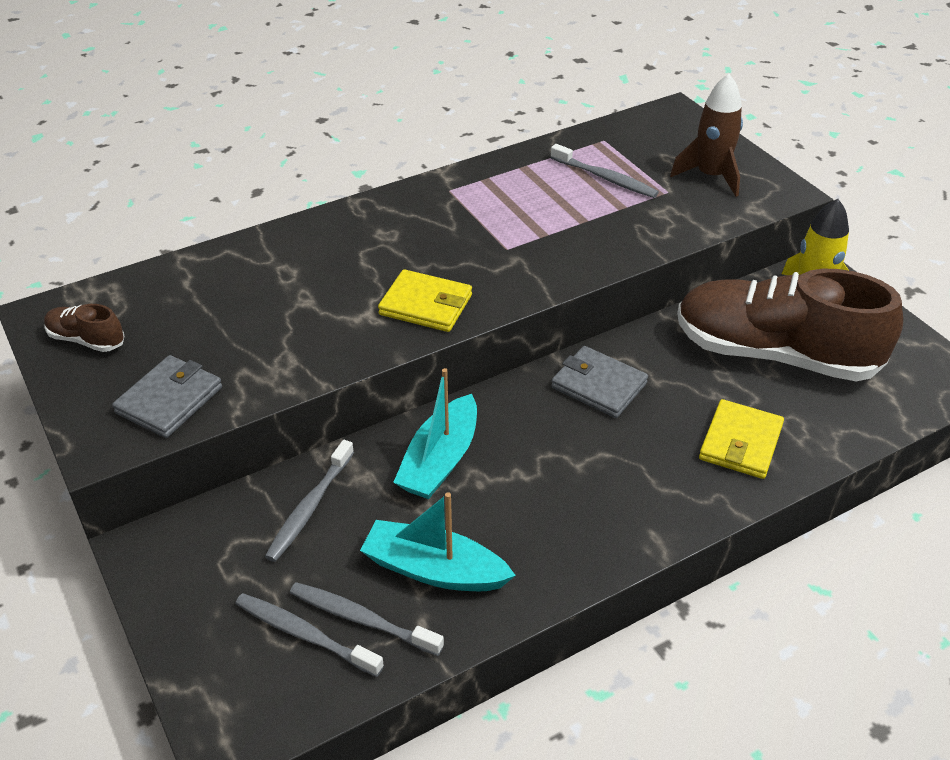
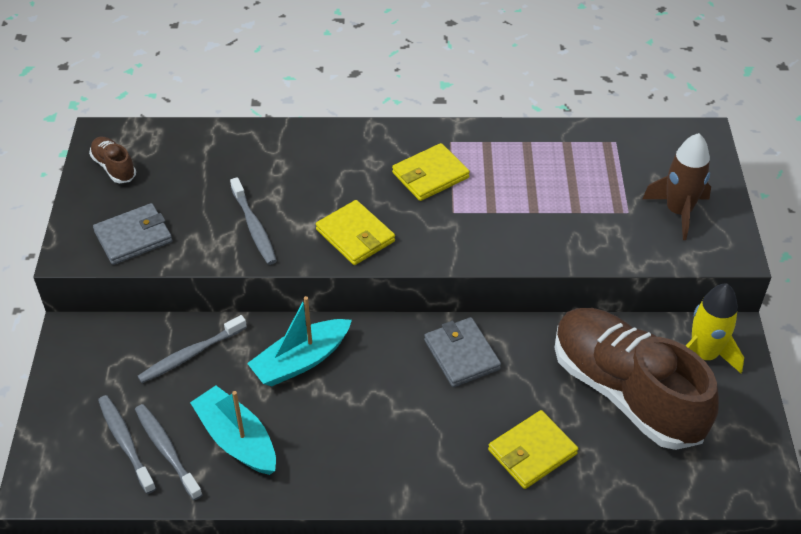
camera: 30 degrees right, 5 degrees up
grey toothbrush [550,144,659,198] -> grey toothbrush moved to [230,177,277,265]
none -> yellow wallet [392,143,470,201]

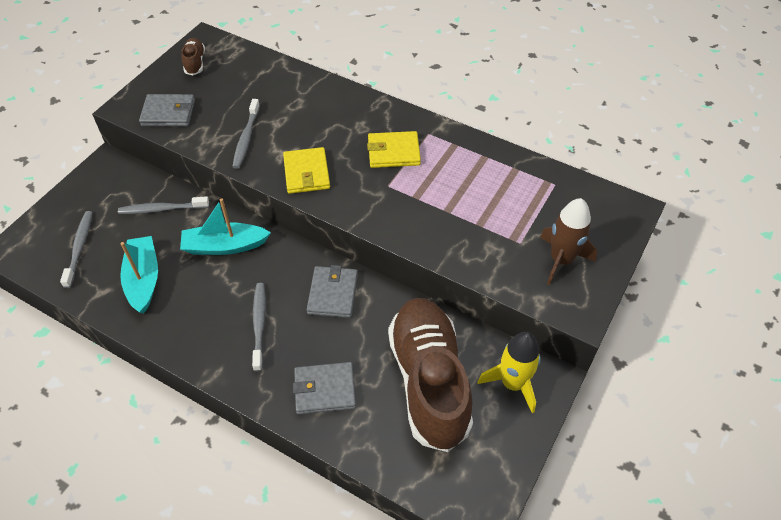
camera: 30 degrees right, 5 degrees up
grey toothbrush [135,404,203,500] -> grey toothbrush moved to [252,283,266,372]
yellow wallet [488,410,578,489] -> grey wallet [293,362,356,414]

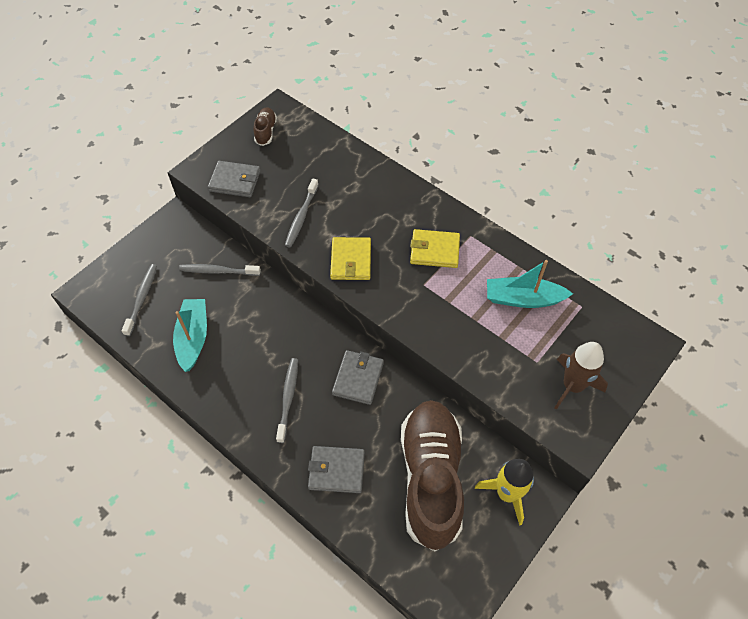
camera: 10 degrees right, 5 degrees up
turquoise boat [180,198,271,255] -> turquoise boat moved to [487,260,573,308]

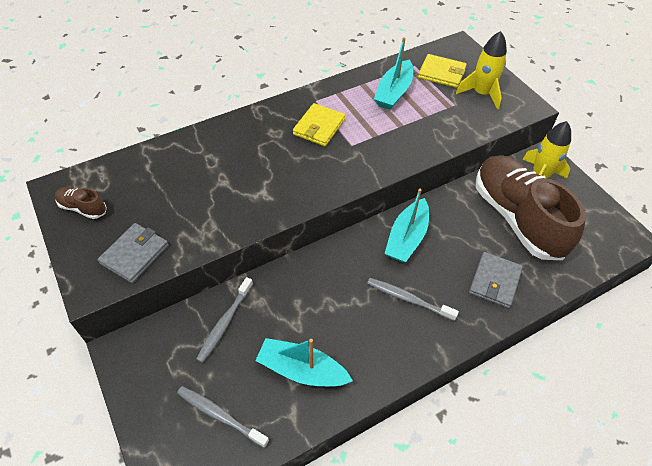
camera: 70 degrees left, 5 degrees down
grey toothbrush [285,179,319,247] -> none
yellow wallet [330,237,371,280] -> yellow wallet moved to [418,54,467,88]
grey wallet [332,350,384,405] -> turquoise boat [384,189,429,262]
brown shoe [401,400,464,551] -> brown shoe turned 45 degrees clockwise [476,155,586,260]
brown rocket [555,342,608,410] -> yellow rocket [456,31,507,110]

